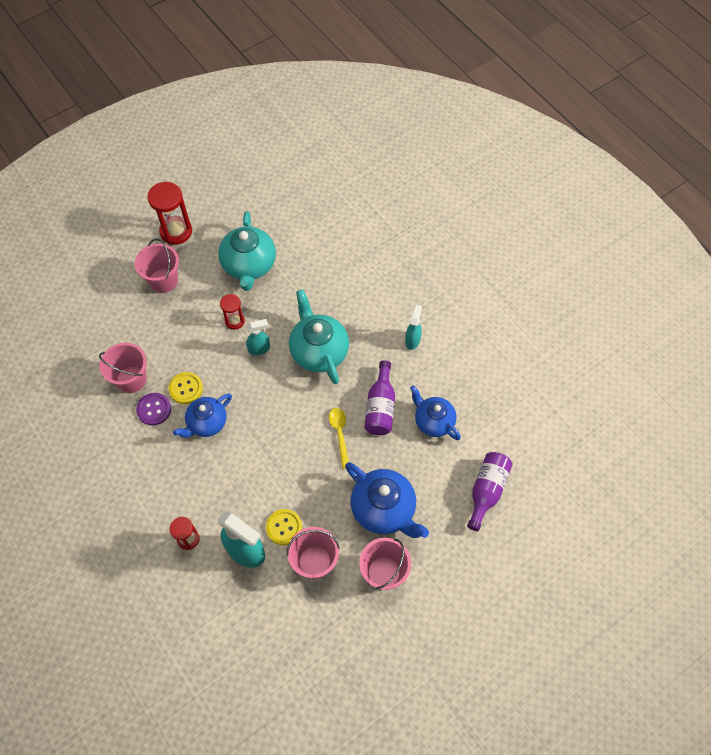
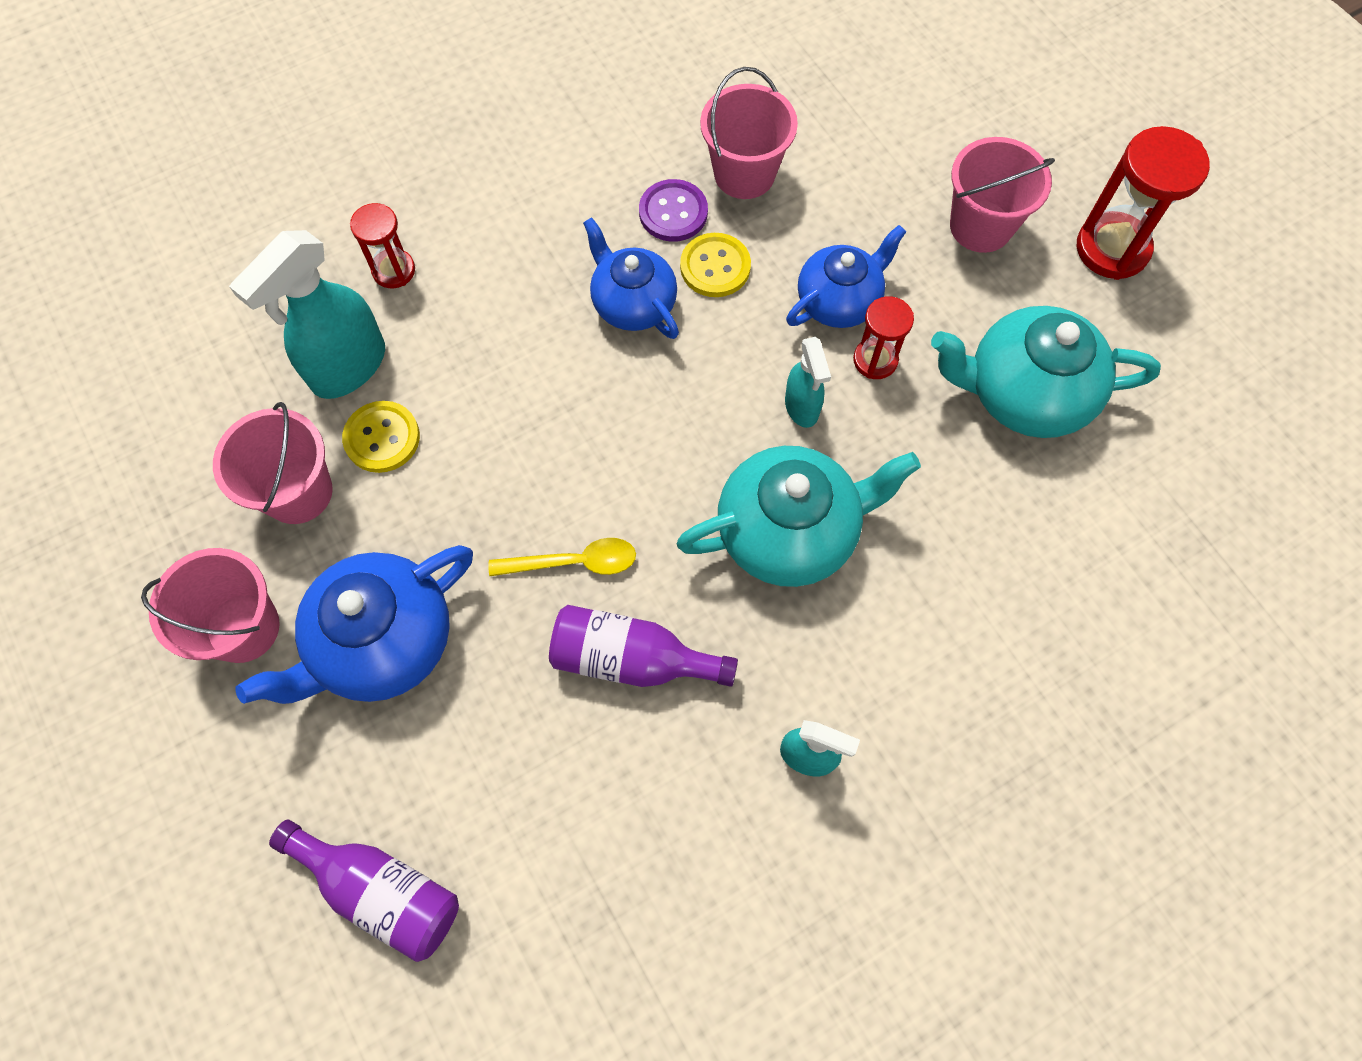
camera: 95 degrees right, 5 degrees up
blue teapot [410,385,461,440] -> blue teapot moved to [786,225,906,328]

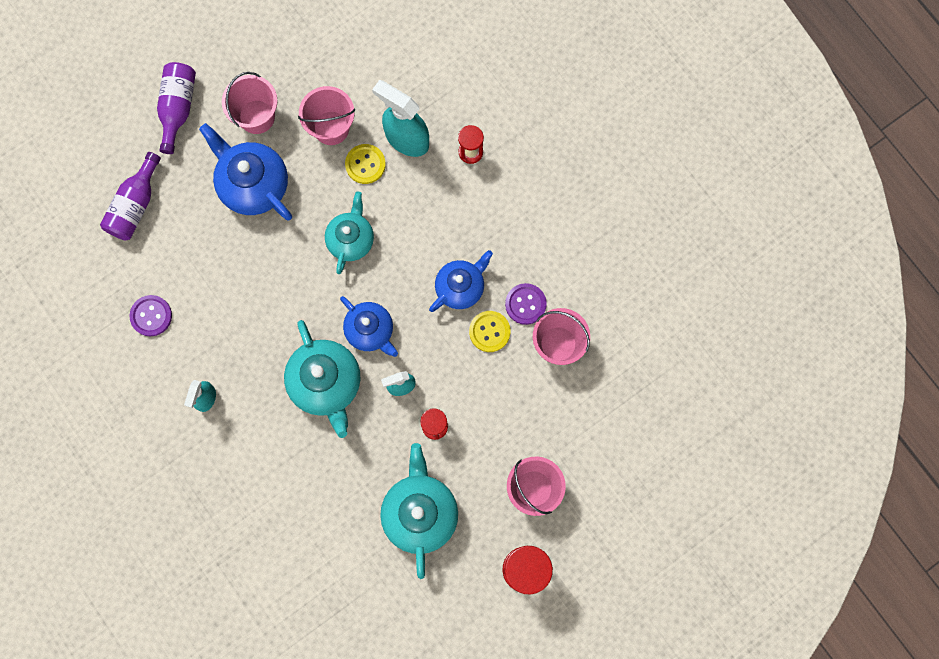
camera: 85 degrees right, 10 degrees up
yellow spoon [489,538,636,576] -> none
purple bottle [549,605,738,687] -> purple bottle moved to [157,62,196,154]
blue teapot [786,225,906,328] -> blue teapot moved to [340,296,398,357]
none -> purple button [129,295,172,337]
none -> turquoise teapot [325,192,374,274]

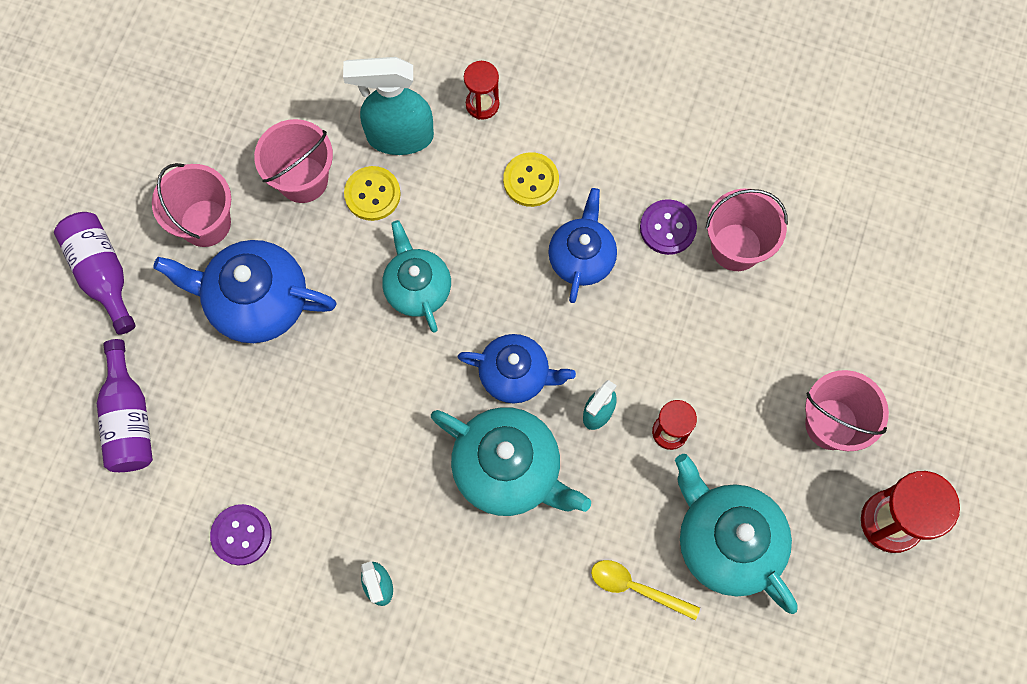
camera: 35 degrees left, 5 degrees down
yellow button [469,311,511,352] -> yellow button moved to [503,152,559,207]
none -> yellow spoon [591,560,700,620]

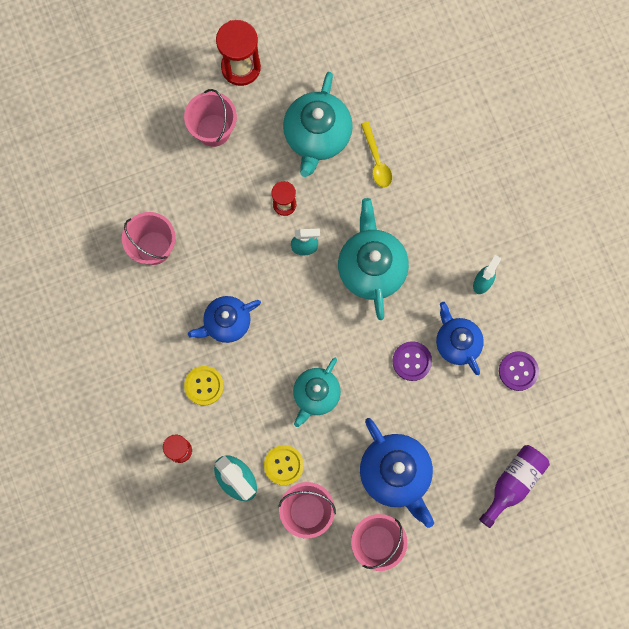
camera: 130 degrees left, 5 degrees up
purple bottle [54,212,136,335] -> none
blue teapot [458,334,576,403] -> blue teapot moved to [436,302,484,375]
purple button [640,199,697,255] -> purple button moved to [392,341,432,381]

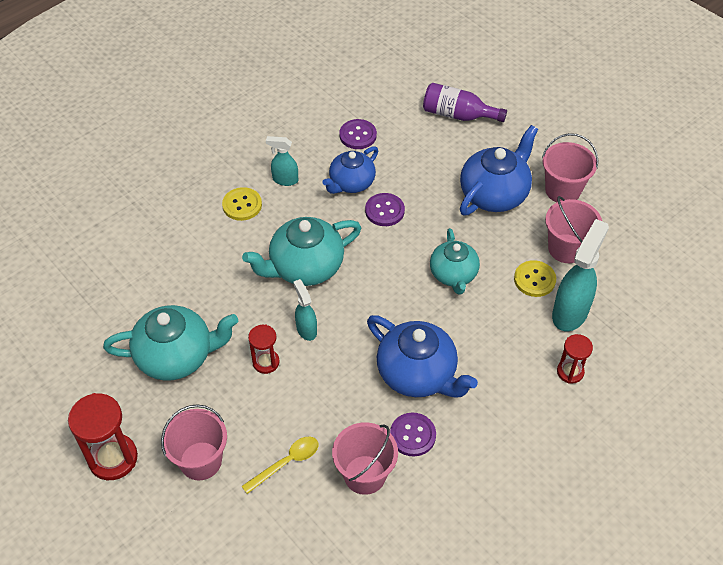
camera: 110 degrees left, 25 degrees down
yellow button [184,366,224,406] -> yellow button moved to [222,187,262,221]
blue teapot [188,296,261,343] -> blue teapot [367,315,478,398], size x1.51
turquoise teapot [293,358,341,427] -> turquoise teapot turned 75 degrees clockwise [430,228,480,295]
yellow spoon [361,122,392,188] -> yellow spoon moved to [242,437,318,494]
none -> purple button [390,412,436,457]

